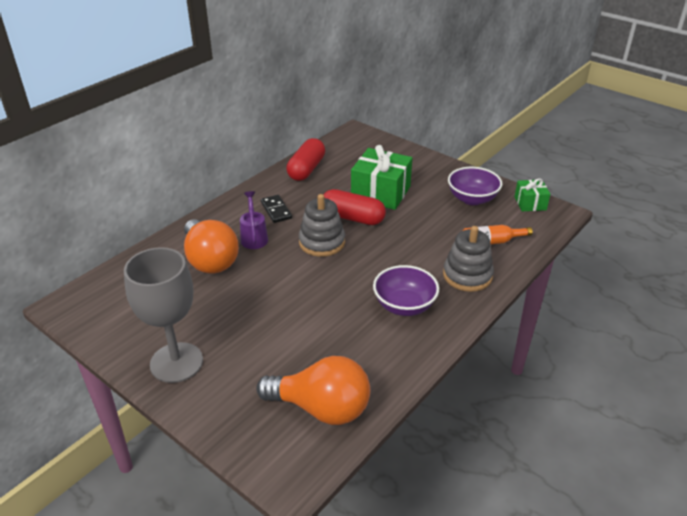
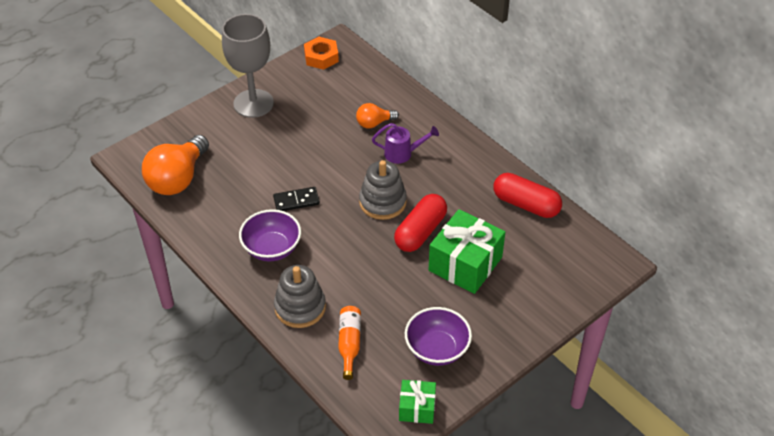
camera: 100 degrees right, 10 degrees up
orange light bulb [184,219,239,273] -> orange light bulb [356,103,399,128], size x0.52
black domino [261,195,292,223] -> black domino moved to [273,187,320,211]
none -> orange nut [304,37,339,70]

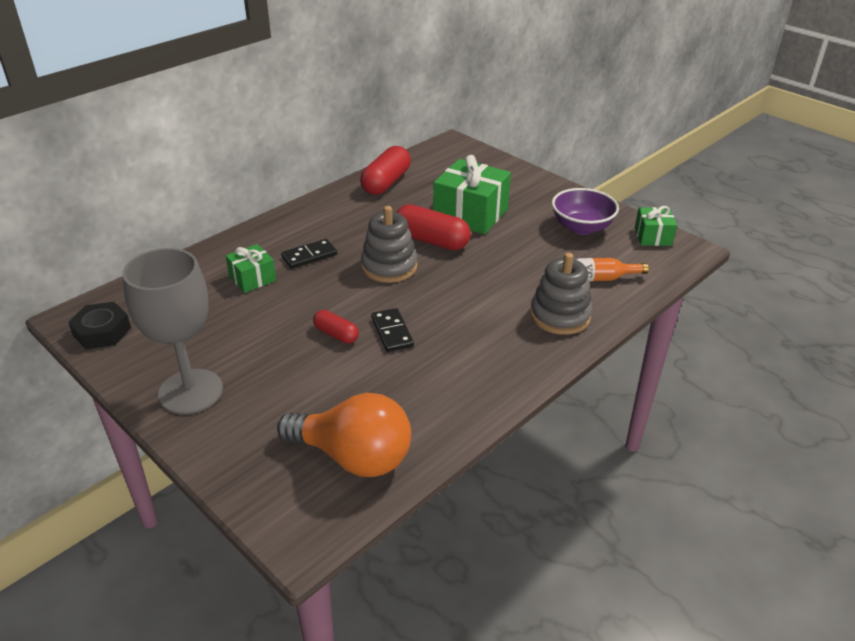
camera: 95 degrees left, 10 degrees down
purple bowl [239,209,301,262] -> none
orange nut [304,37,339,70] -> black nut [68,302,131,349]
orange light bulb [356,103,399,128] -> green gift [226,244,276,293]
purple watering can [372,123,439,164] -> black domino [281,239,337,269]
none -> red capsule [313,310,359,344]

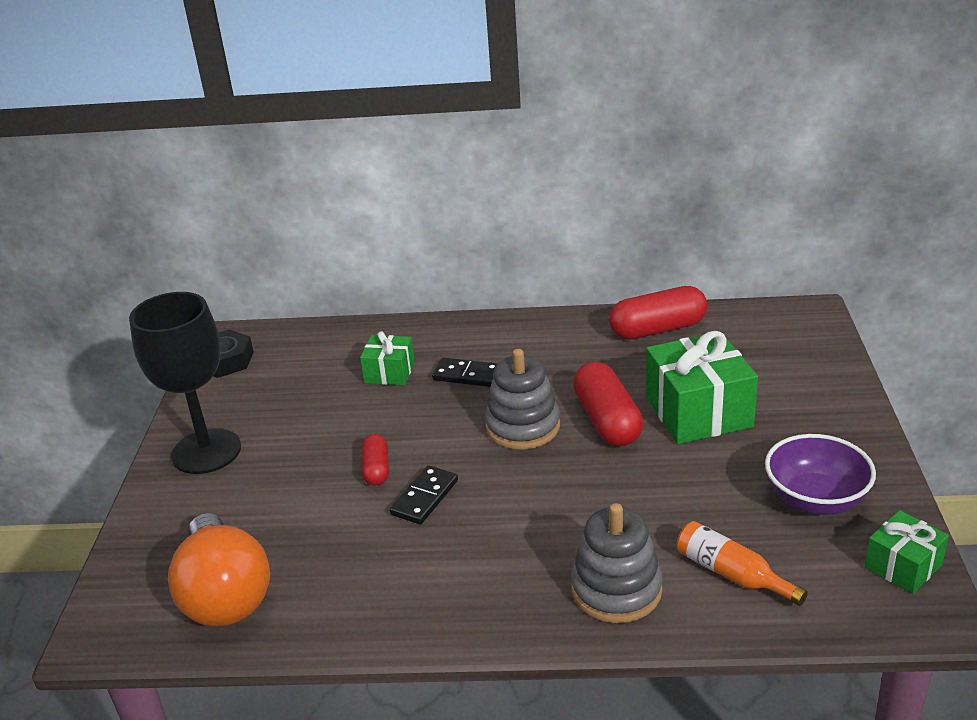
camera: 50 degrees right, 5 degrees down
grey goblet [122,248,223,414] -> black goblet [129,292,241,474]

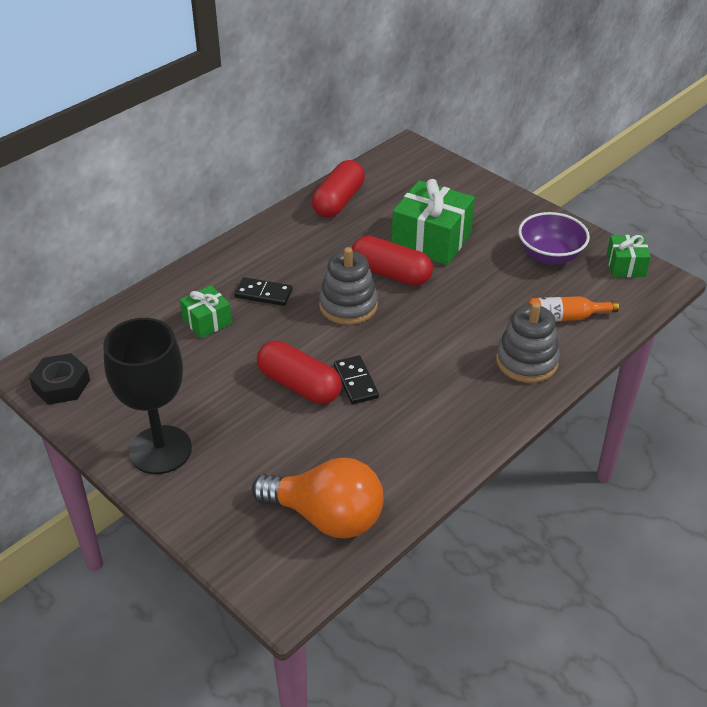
camera: 50 degrees left, 10 degrees up
red capsule [362,434,389,486] -> red capsule [257,340,342,404], size x1.78
black domino [432,357,498,387] -> black domino turned 45 degrees clockwise [234,277,293,306]

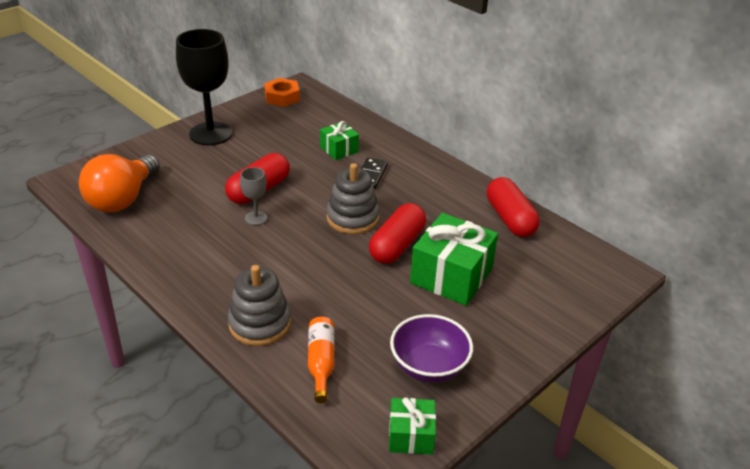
camera: 90 degrees right, 5 degrees down
black nut [29,353,90,405] -> orange nut [264,78,300,107]
red capsule [312,160,365,218] -> red capsule turned 45 degrees clockwise [487,177,540,237]
black domino [334,356,379,404] -> grey goblet [240,167,267,225]

